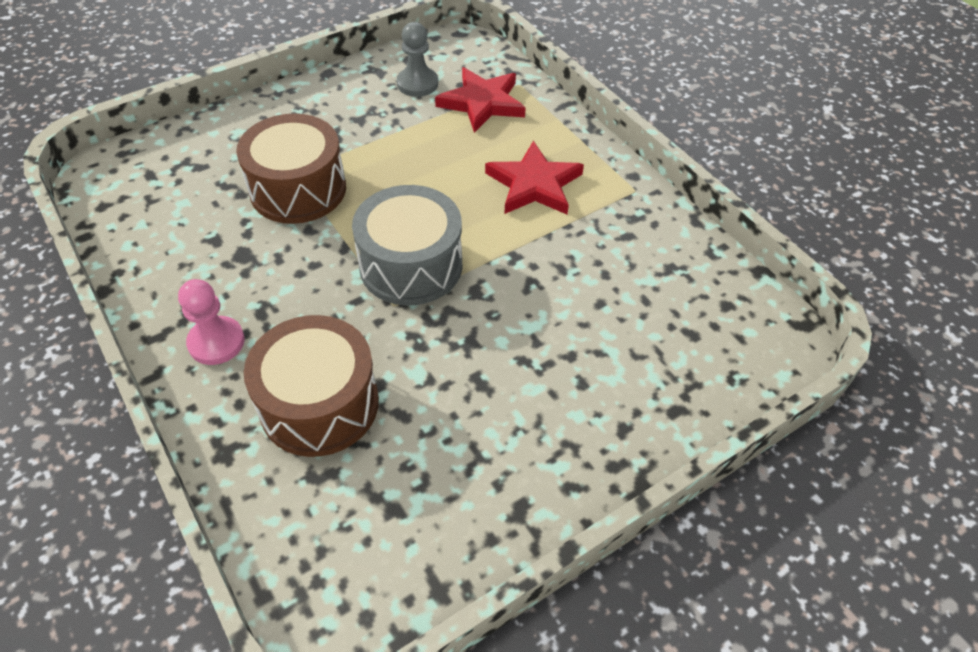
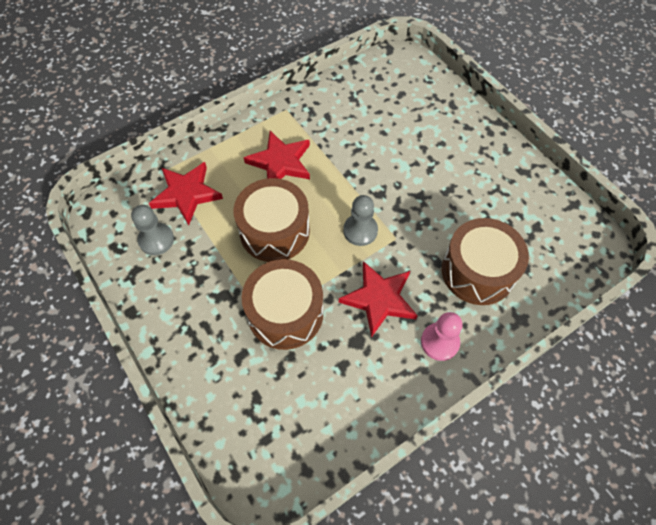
camera: 90 degrees left, 10 degrees up
grey drum [352,185,462,305] -> grey pawn [343,195,378,246]
none -> brown drum [234,178,310,262]
none -> red star [339,261,418,338]

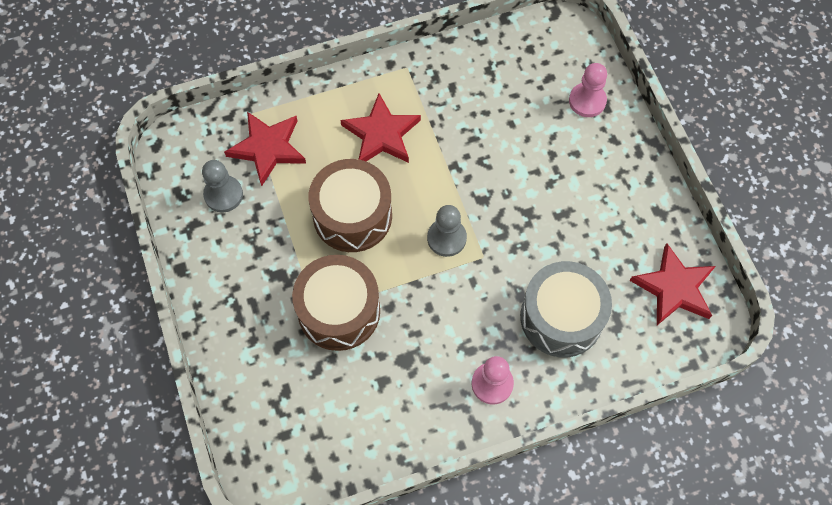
camera: 15 degrees right, 5 degrees up
red star [339,261,418,338] -> red star moved to [630,243,716,325]
brown drum [442,218,529,305] -> grey drum [520,261,612,357]
none -> pink pawn [569,63,607,117]

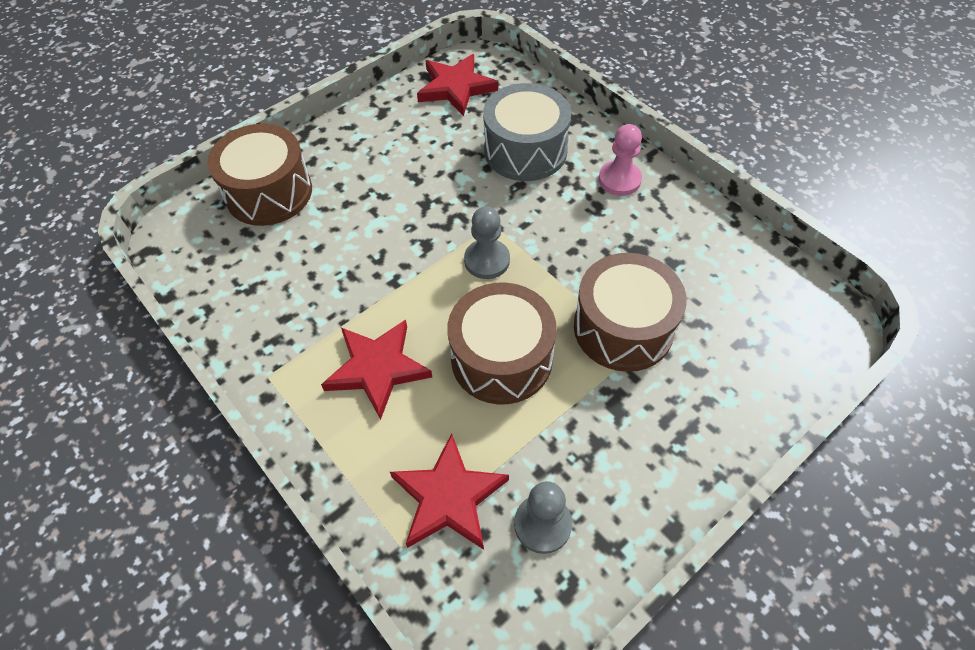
camera: 110 degrees left, 10 degrees down
pink pawn [569,63,607,117] -> brown drum [207,124,312,226]

